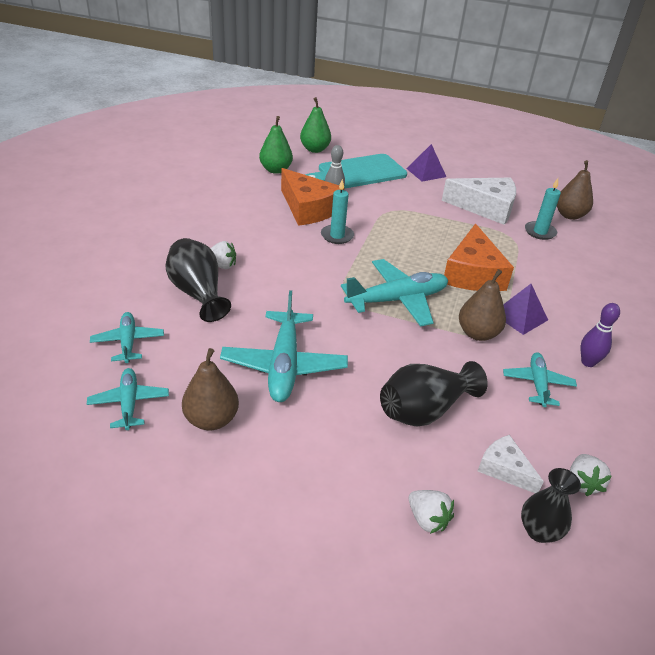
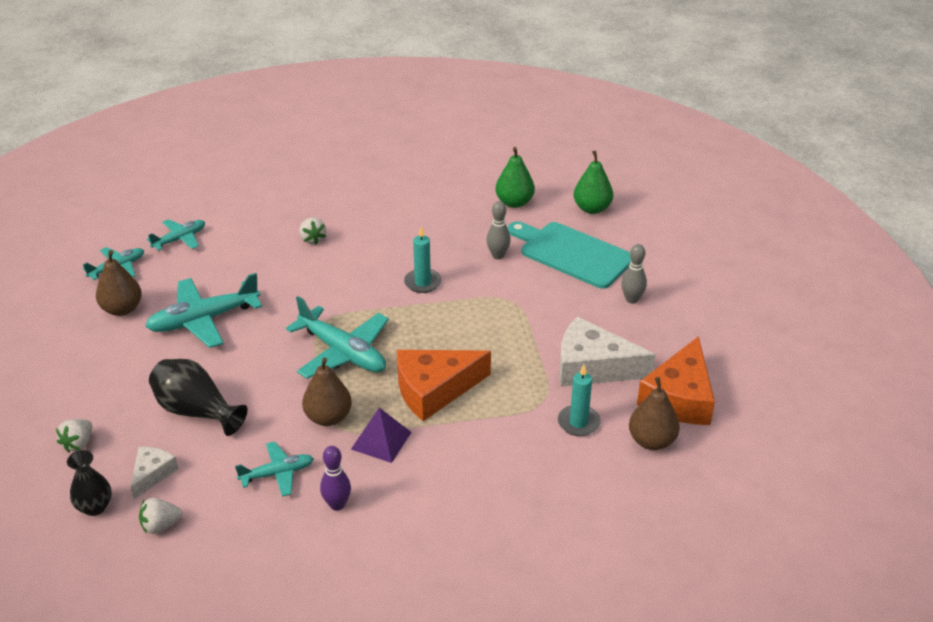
camera: 65 degrees right, 0 degrees up
black vase [166,238,231,322] -> none
orange cheese [281,168,344,226] -> orange cheese moved to [637,336,715,425]
purple pyramid [406,144,446,181] -> grey bowling pin [621,244,647,304]
white cheese [442,178,516,225] -> white cheese turned 120 degrees clockwise [559,317,656,387]

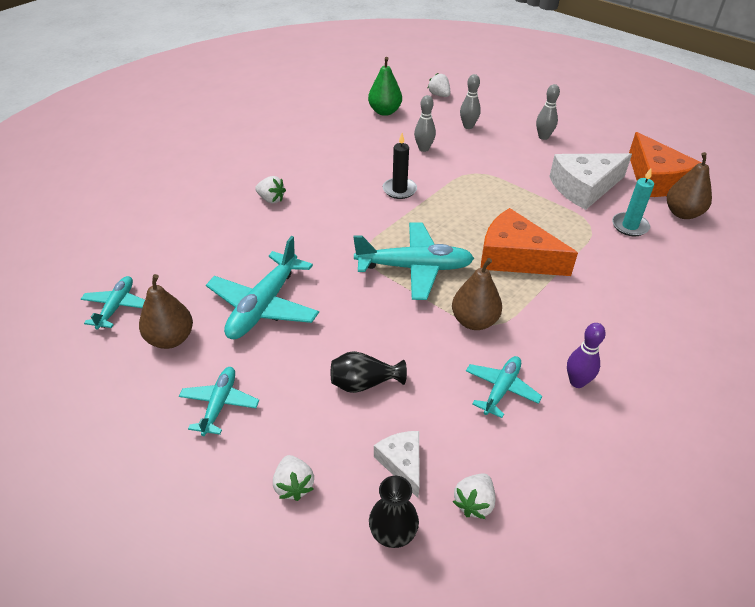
camera: 40 degrees left, 5 degrees up
turquoise plane [147,219,205,250] -> turquoise plane moved to [179,367,259,436]
black vase [149,359,248,436] -> black vase [331,351,407,393], size x0.66
purple pyramid [351,408,412,463] -> none
orange cheese [397,350,491,421] -> orange cheese turned 90 degrees clockwise [480,208,578,276]
turquoise candle [404,227,441,293] -> black candle [383,133,417,199]
turquoise cutting board [508,221,631,289] -> grey bowling pin [460,74,481,129]
green pear [574,150,613,214] -> white strawberry [428,73,450,97]

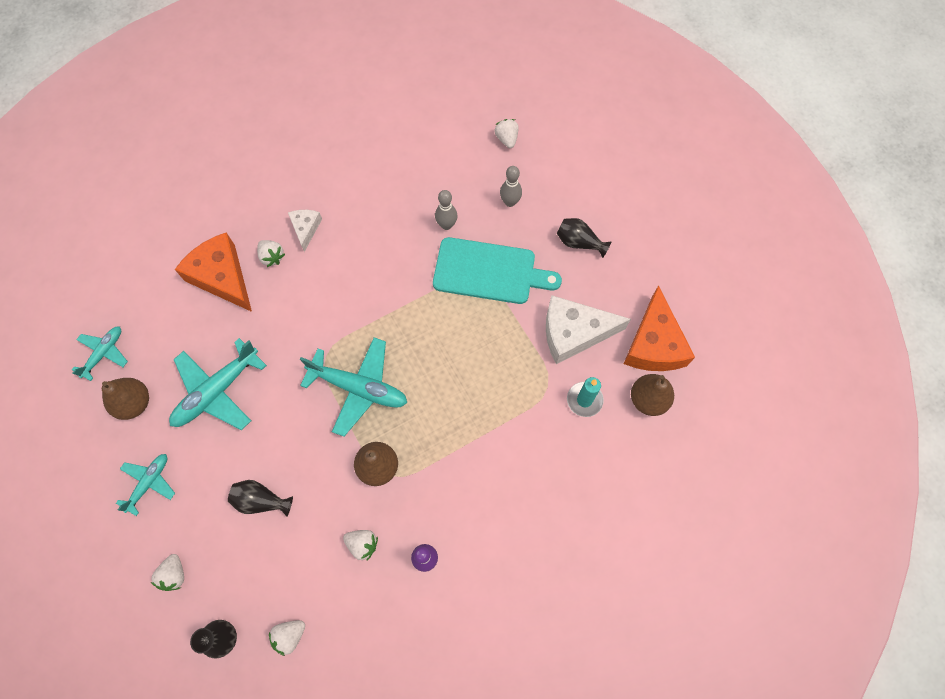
camera: 20 degrees right, 25 degrees up
green pear [368,57,402,116] -> none
white cheese [374,431,419,498] -> white cheese moved to [288,210,322,252]
black candle [383,133,417,199] -> none
turquoise plane [466,356,542,418] -> white strawberry [343,530,378,560]
orange cheese [480,208,578,276] -> orange cheese moved to [175,232,252,312]
grey bowling pin [536,84,560,140] -> black vase [557,218,611,258]
none -> turquoise cutting board [433,237,562,304]

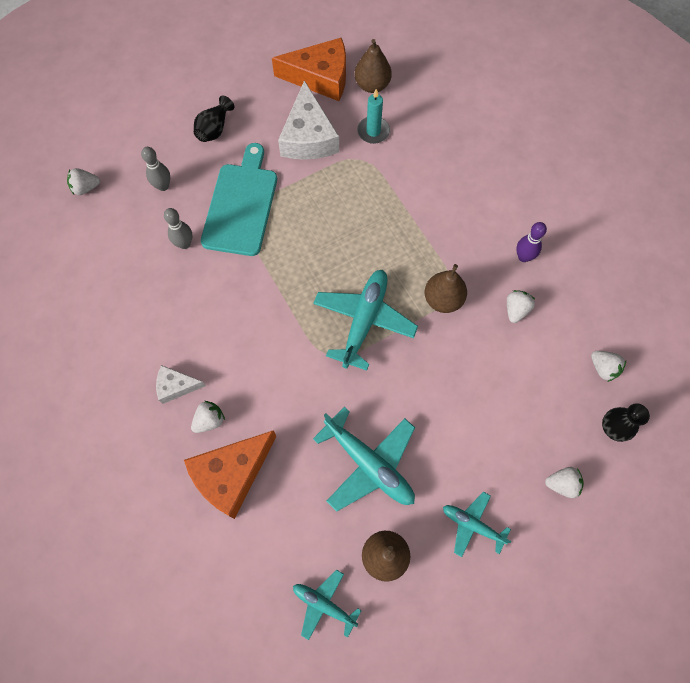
camera: 90 degrees left, 0 degrees up
black vase [228,480,293,517] -> none

